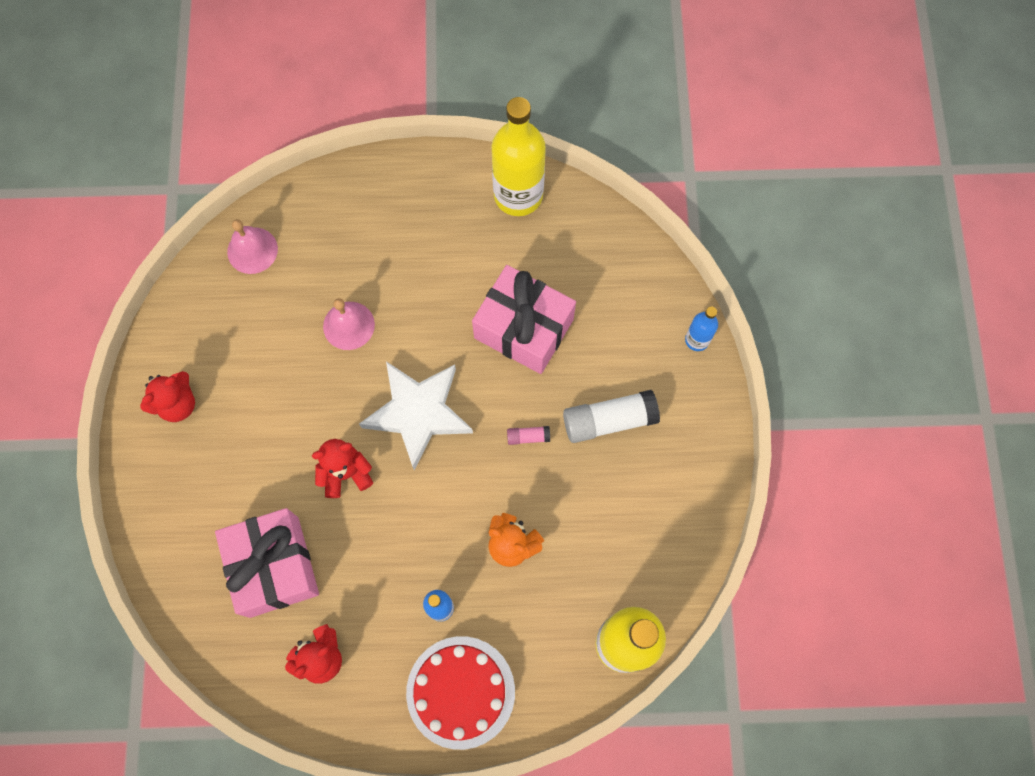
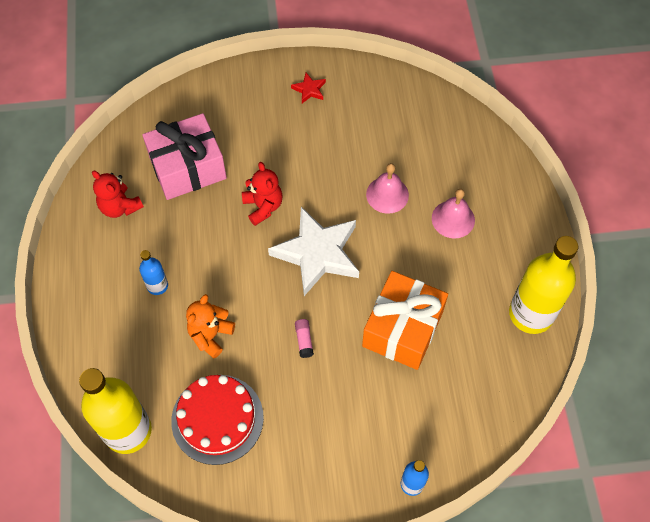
camera: 85 degrees right, 10 degrees down
red teddy bear [140,371,195,422] -> red star [291,73,326,103]
pink bell [227,219,278,274] -> pink bell moved to [432,189,475,239]
red cake [406,636,515,750] -> red cake moved to [171,375,264,465]
pink gift [472,265,576,374] -> orange gift [362,271,448,370]
white glue stick [563,390,660,443] -> none

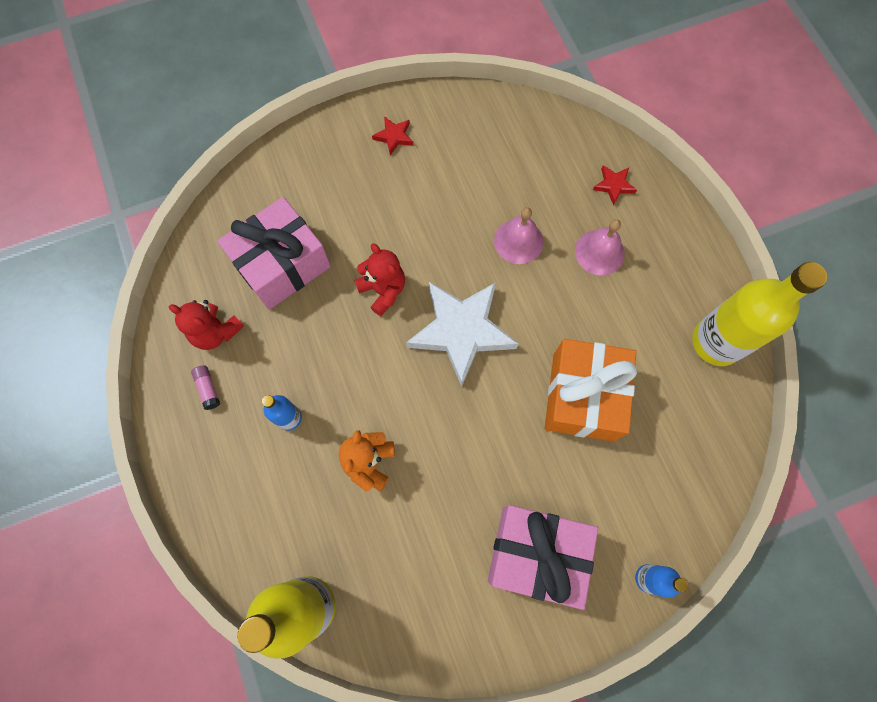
camera: 15 degrees left, 10 degrees up
red cake [171,375,264,465] -> none
pink glue stick [295,319,314,358] -> pink glue stick moved to [191,365,220,410]
none -> pink gift [488,505,598,610]
none -> red star [593,165,637,206]

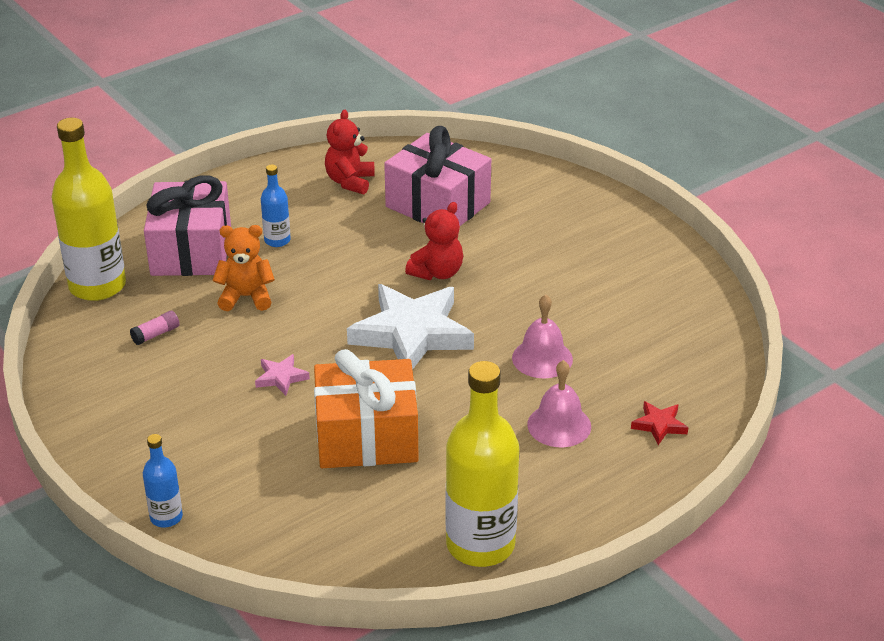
camera: 75 degrees right, 35 degrees down
pink glue stick [191,365,220,410] -> pink glue stick moved to [130,311,180,345]
red star [372,116,413,155] -> none
pink gift [488,505,598,610] -> pink gift moved to [144,175,231,276]
none -> pink star [255,354,310,396]

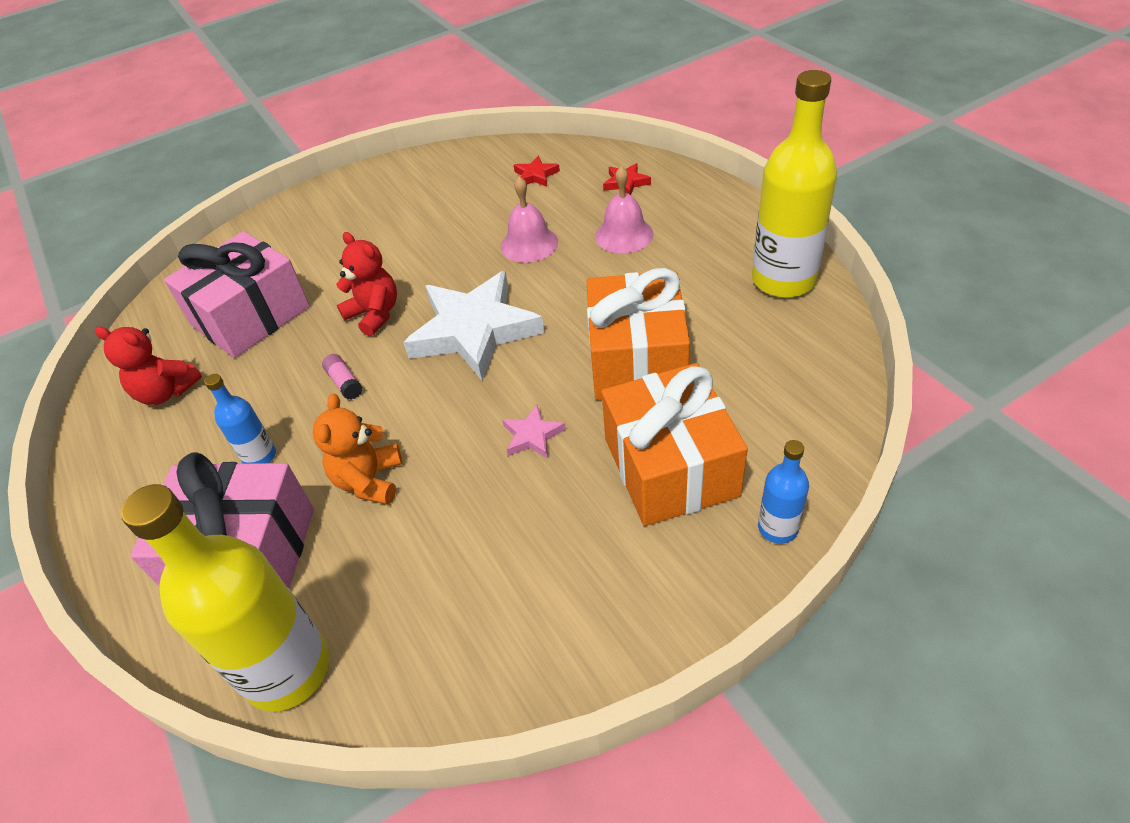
camera: 80 degrees left, 10 degrees up
pink glue stick [130,311,180,345] -> pink glue stick moved to [322,354,362,400]
none -> red star [514,156,560,187]
none -> orange gift [601,363,748,526]

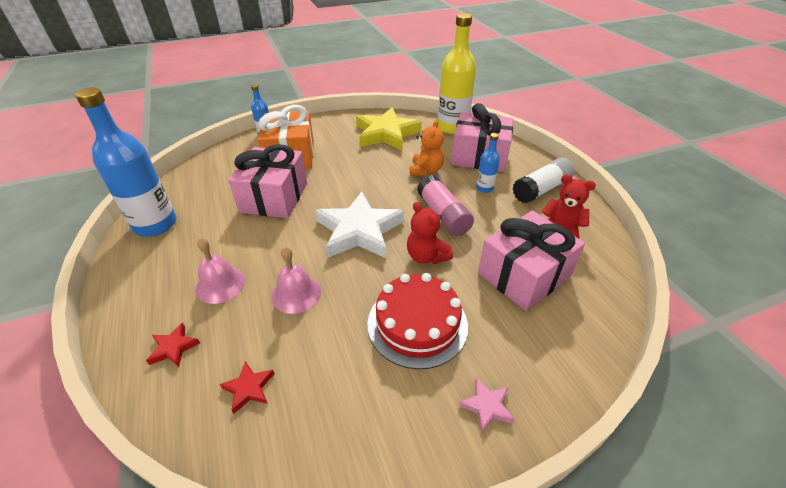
camera: 175 degrees left, 5 degrees down
pink glue stick [322,354,362,400] -> pink glue stick [417,175,474,236], size x2.14
pink star [502,405,566,459] -> pink star moved to [459,377,515,433]
orange gift [586,268,690,400] -> pink gift [228,144,307,218]
yellow bottle [752,70,837,298] -> blue bottle [75,87,176,237]
none -> yellow star [356,108,422,150]
none -> red cake [368,273,468,369]
none -> white glue stick [512,158,575,203]

